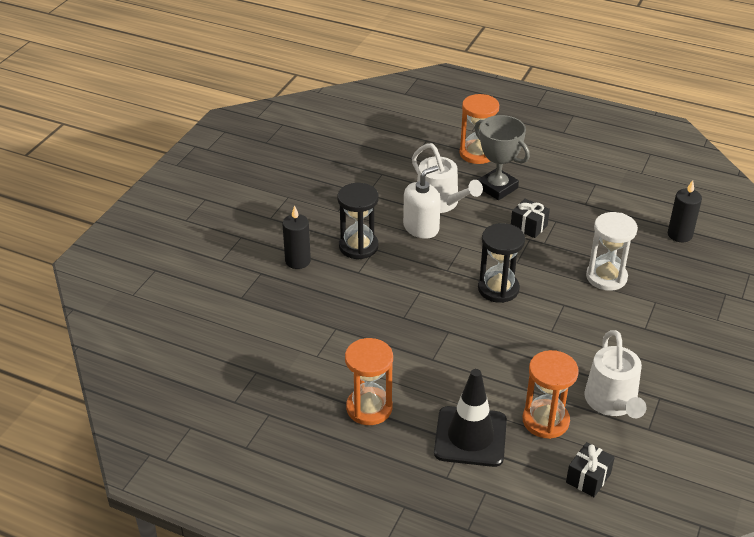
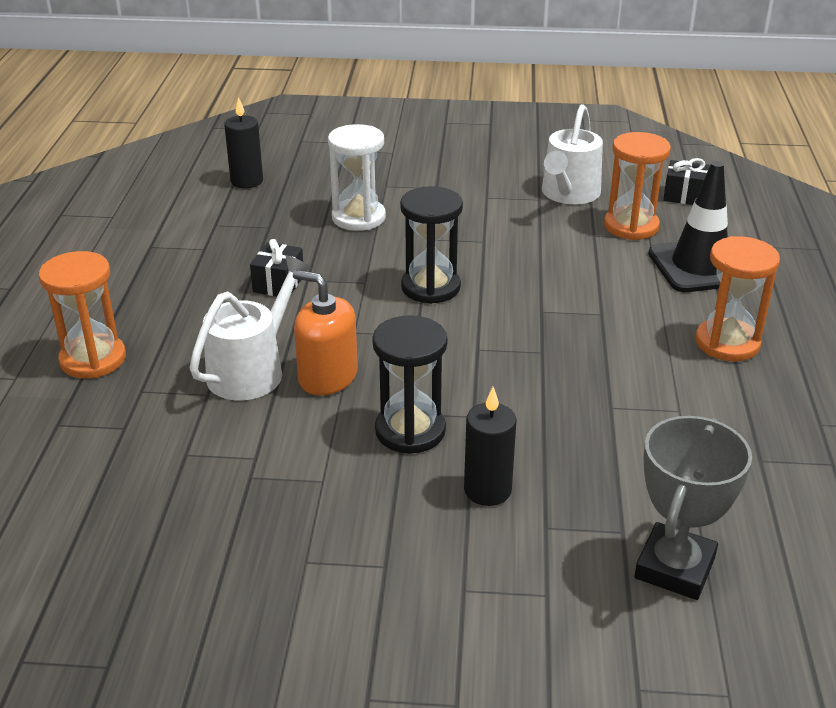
camera: 110 degrees left, 5 degrees down
white soap dispenser [403,166,441,239] -> orange soap dispenser [293,270,358,395]
grey trophy [474,115,530,200] -> grey trophy moved to [634,416,752,600]
white watering can [584,330,647,418] -> white watering can turned 135 degrees clockwise [542,104,603,204]

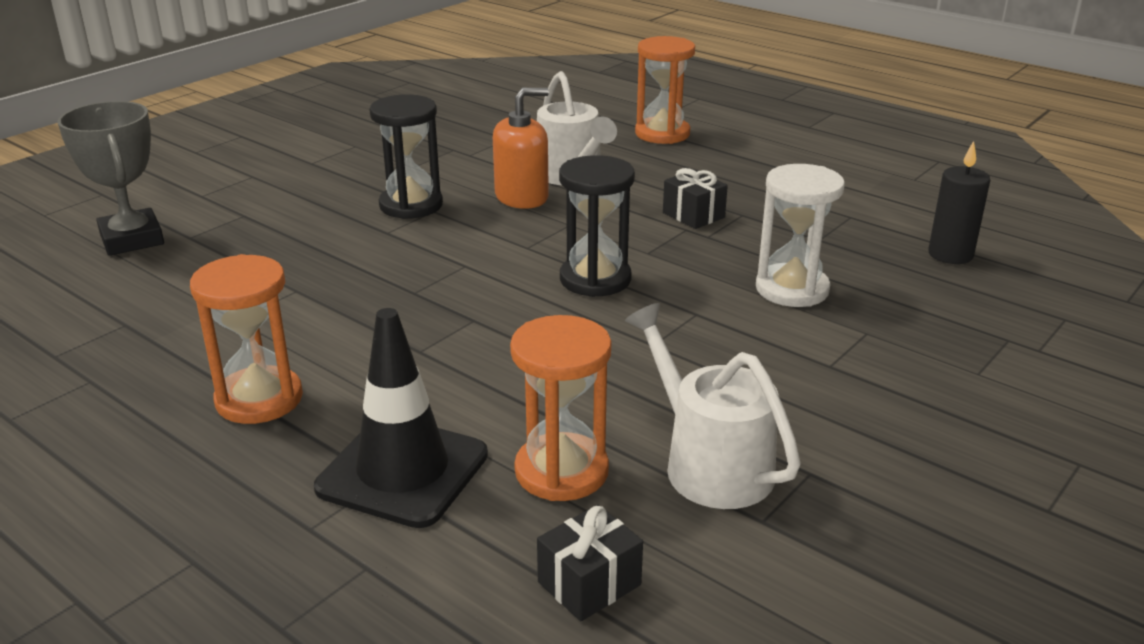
camera: 125 degrees right, 5 degrees down
black candle [464,387,517,506] -> none

